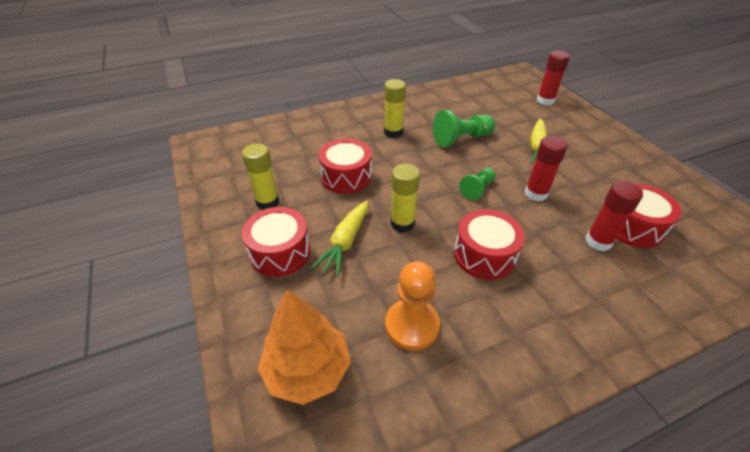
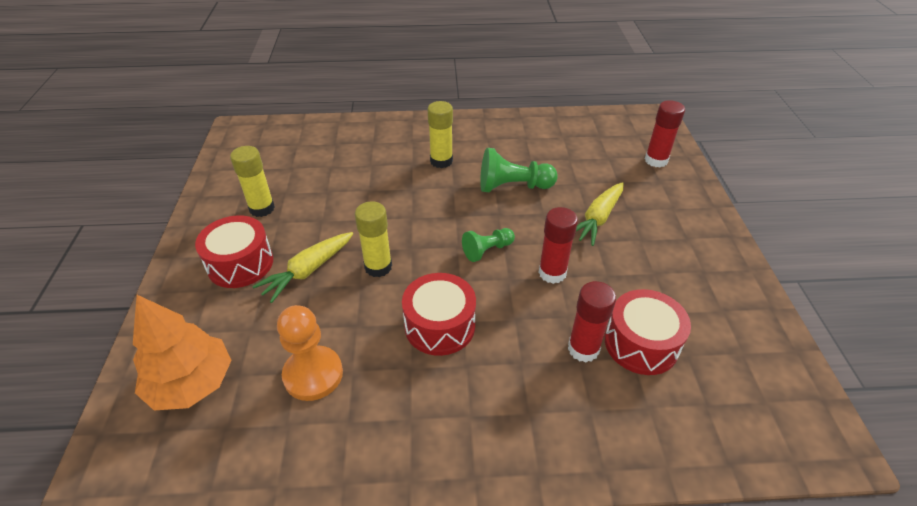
camera: 20 degrees right, 0 degrees up
red drum [318,139,372,194] -> none

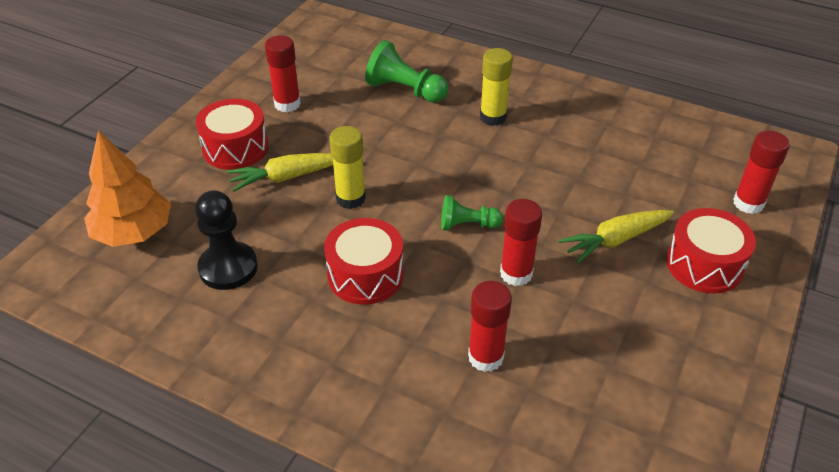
camera: 30 degrees right, 0 degrees up
yellow glue stick [230,146,275,217] -> red glue stick [265,35,301,112]
orange pawn [277,305,343,401] -> black pawn [195,190,258,290]
green pawn [480,148,558,192] -> green pawn moved to [365,40,448,103]
red drum [605,289,691,375] -> red drum moved to [666,208,756,294]

